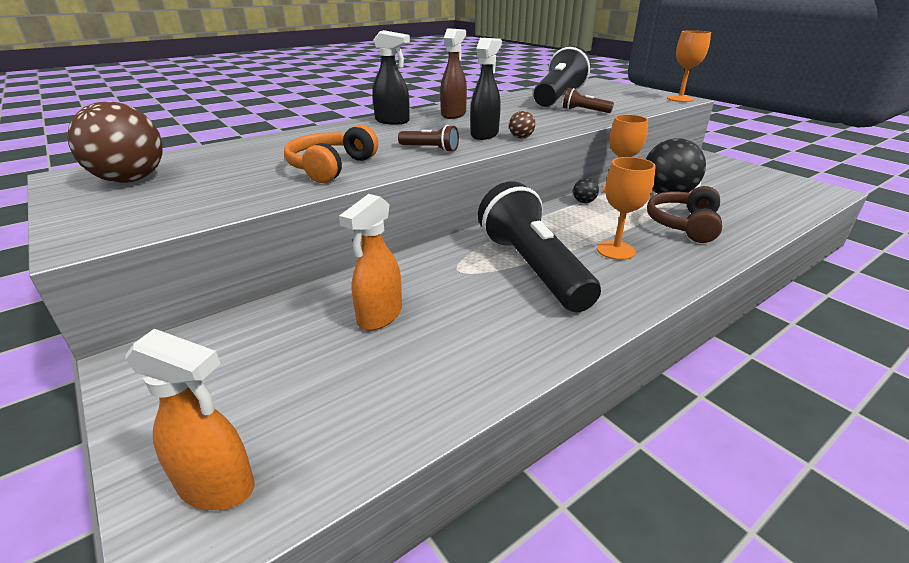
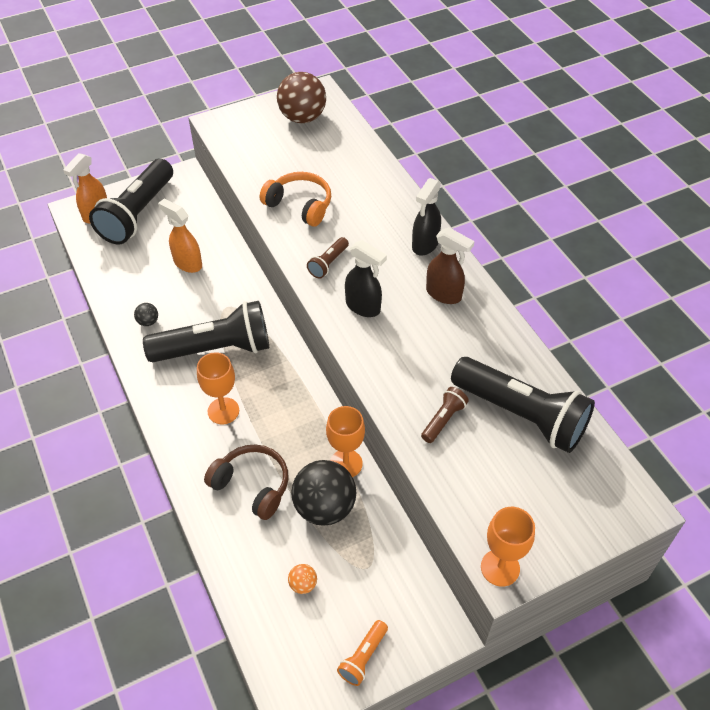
camera: 100 degrees right, 20 degrees up
brown ball [509,111,535,139] -> none
black ball [573,178,599,203] -> black ball moved to [134,303,158,326]
none -> black flashlight [89,159,173,244]
none -> orange ball [288,564,317,594]
none -> orange flashlight [337,620,388,686]

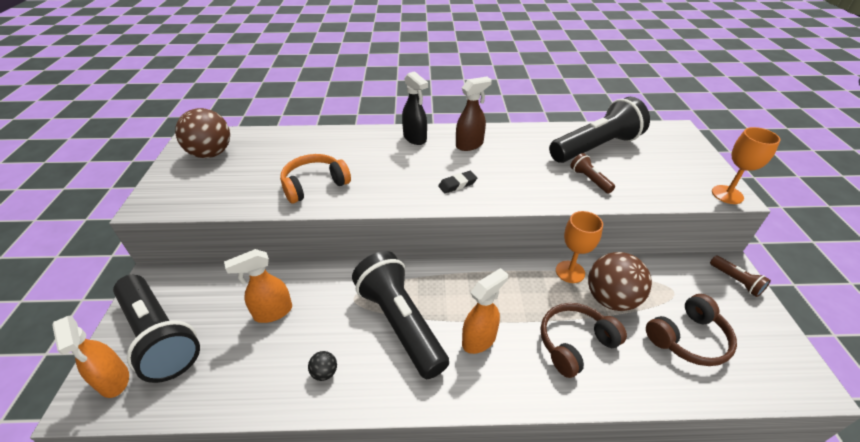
camera: 65 degrees left, 10 degrees down
black flashlight [143,301,269,362] -> black flashlight turned 45 degrees counterclockwise [352,251,449,379]
orange goblet [197,352,239,424] -> orange spray bottle [462,268,508,354]
orange ball [288,564,317,594] -> brown headphones [646,294,737,366]
black ball [291,460,356,526] -> brown ball [588,252,652,311]
brown flashlight [307,237,349,279] -> brown flashlight moved to [710,255,771,297]
orange flashlight [337,620,388,686] -> none
black spray bottle [345,240,387,317] -> black eraser [438,171,477,194]

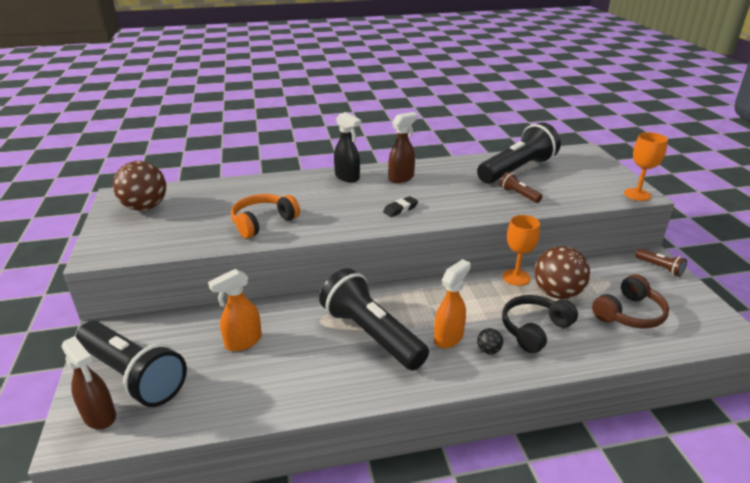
camera: 10 degrees left, 10 degrees down
orange spray bottle [52,315,129,398] -> brown spray bottle [61,336,116,429]
black ball [308,351,337,381] -> black ball moved to [477,328,503,354]
brown headphones [541,303,627,378] -> black headphones [502,295,578,353]

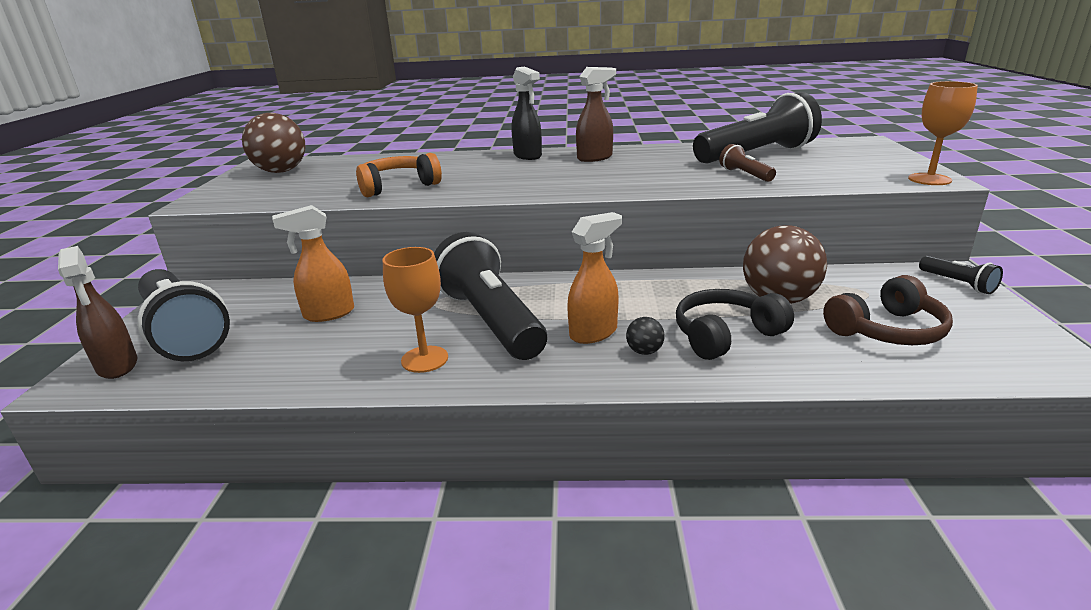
camera: 15 degrees right, 5 degrees down
black eraser [383,196,418,217] -> none
orange goblet [503,215,540,286] -> orange goblet moved to [383,247,448,373]
brown flashlight [635,249,687,277] -> black flashlight [919,256,1003,294]

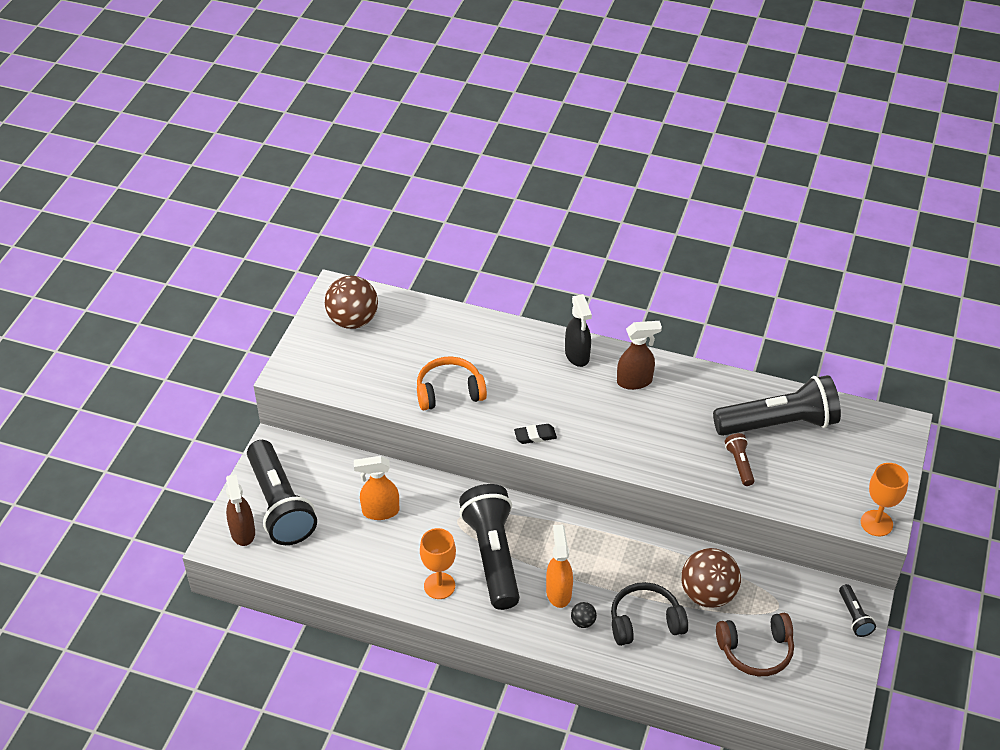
camera: 15 degrees right, 20 degrees up
orange spray bottle [567,212,622,344] -> orange spray bottle turned 75 degrees counterclockwise [546,524,573,608]
none -> black eraser [514,424,557,444]

